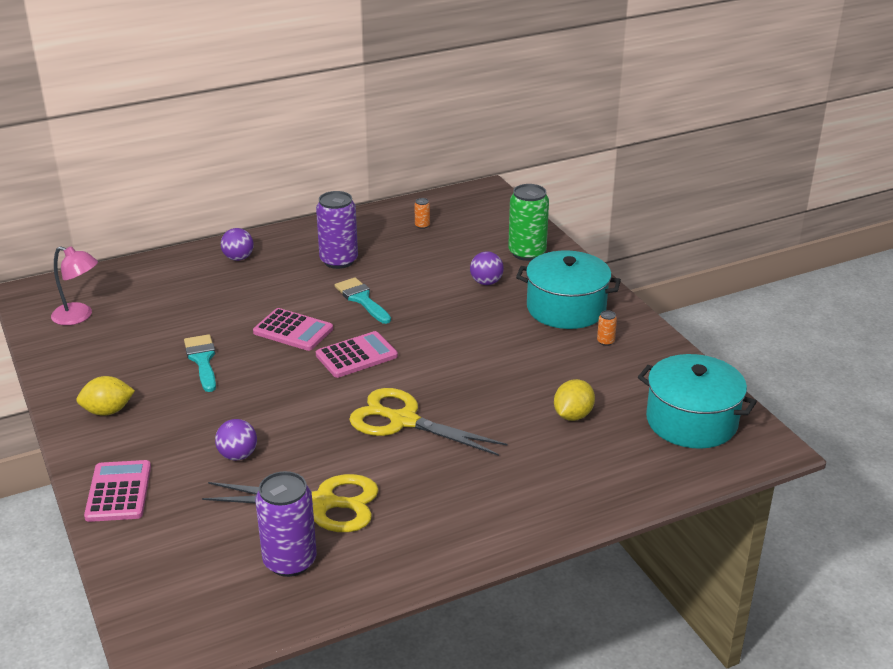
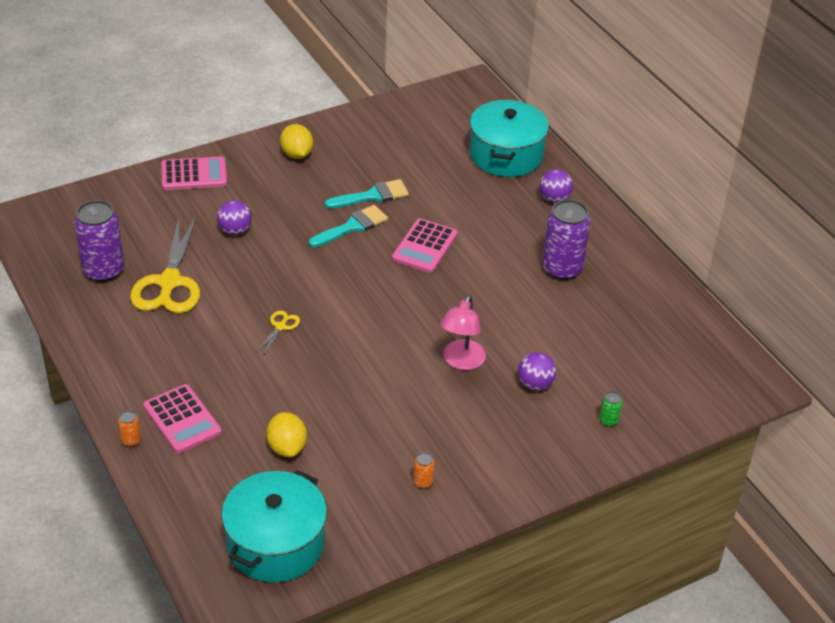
camera: 85 degrees right, 10 degrees up
pink lamp [51,246,98,325] -> pink lamp moved to [440,295,486,370]
pink calculator [316,331,398,378] -> pink calculator moved to [143,384,222,453]
turquoise brush [335,277,391,324] -> turquoise brush moved to [309,205,388,247]
yellow scissors [349,388,508,456] -> yellow scissors [257,311,300,356], size x0.43
orange can [414,198,430,229] -> orange can moved to [118,410,141,446]
green can [508,184,549,261] -> green can [600,391,622,427], size x0.42
turquoise pot [516,250,621,329] -> turquoise pot moved to [470,100,549,177]
yellow lemon [554,379,595,421] -> yellow lemon turned 45 degrees clockwise [266,412,307,457]

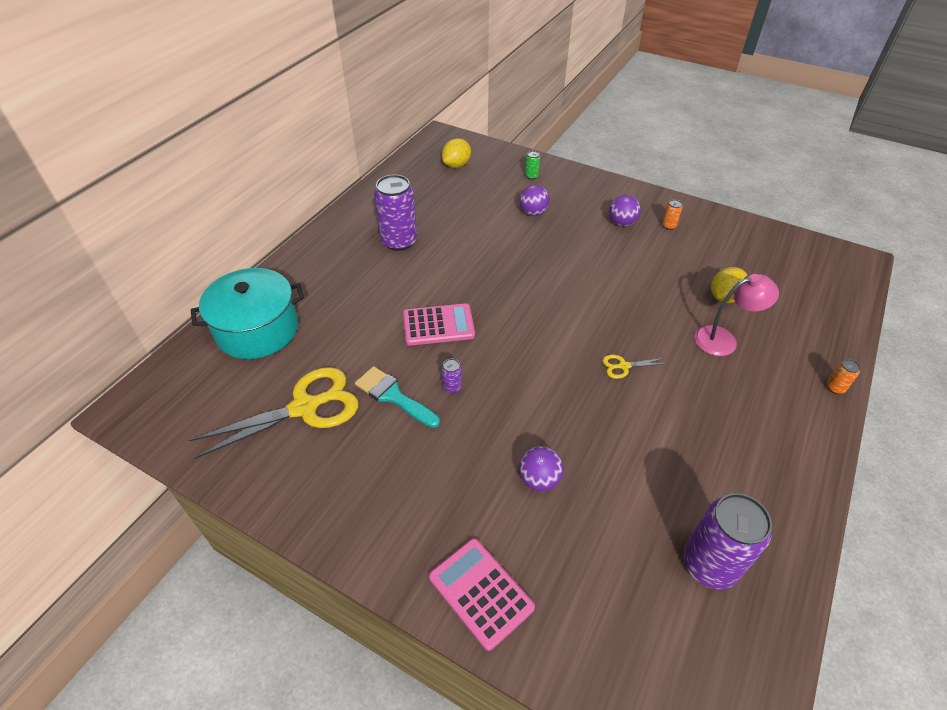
camera: 120 degrees left, 5 degrees up
yellow scissors [130,216,200,313] -> yellow scissors moved to [189,367,358,459]
pink calculator [143,384,222,453] -> none
turquoise pot [221,470,327,582] -> none
yellow lemon [280,124,313,159] -> yellow lemon moved to [442,138,471,168]
turquoise brush [309,205,388,247] -> purple can [442,359,462,393]
pink lamp [440,295,486,370] -> pink lamp moved to [694,274,779,356]
purple ball [539,169,573,203] -> purple ball moved to [609,195,640,226]

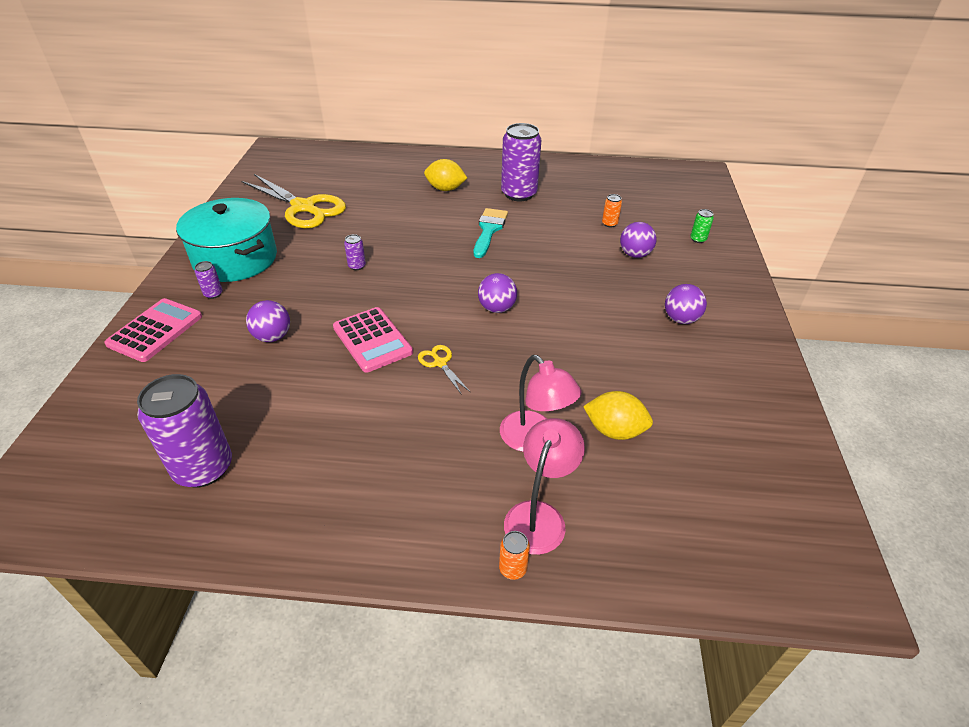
camera: 65 degrees right, 5 degrees down
turquoise pot [191,268,304,359] -> turquoise pot moved to [176,198,277,282]
turquoise brush [355,366,440,428] -> turquoise brush moved to [474,208,508,258]
pink calculator [403,303,475,346] -> pink calculator moved to [333,307,413,373]
yellow lemon [442,138,471,168] -> yellow lemon moved to [424,159,467,191]
orange can [662,199,683,230] -> orange can moved to [602,194,622,227]
none -> purple can [195,261,223,299]
none -> purple ball [478,273,517,313]
none -> pink lamp [504,418,585,555]

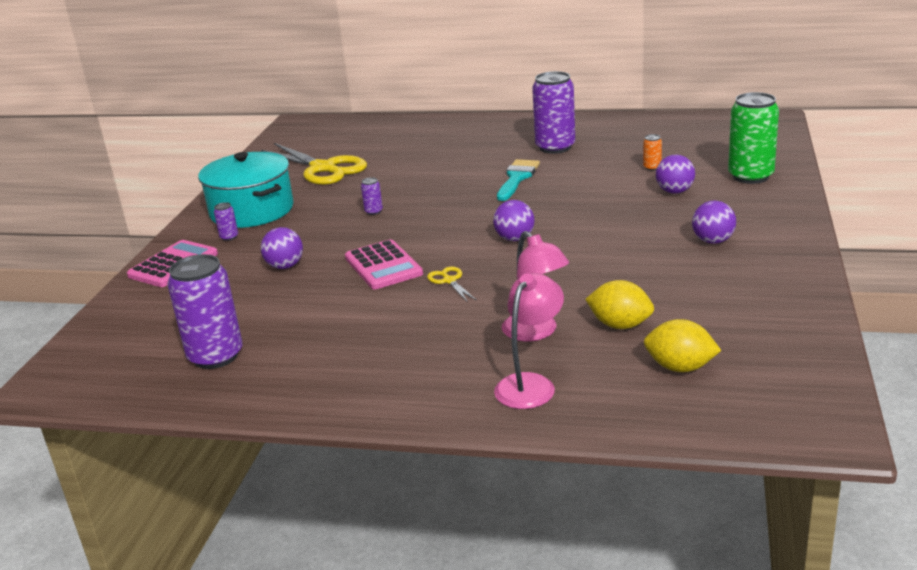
camera: 10 degrees right, 15 degrees down
yellow lemon [424,159,467,191] -> yellow lemon moved to [644,319,722,372]
orange can [499,531,530,580] -> none
green can [690,209,714,243] -> green can [728,92,779,184], size x2.39

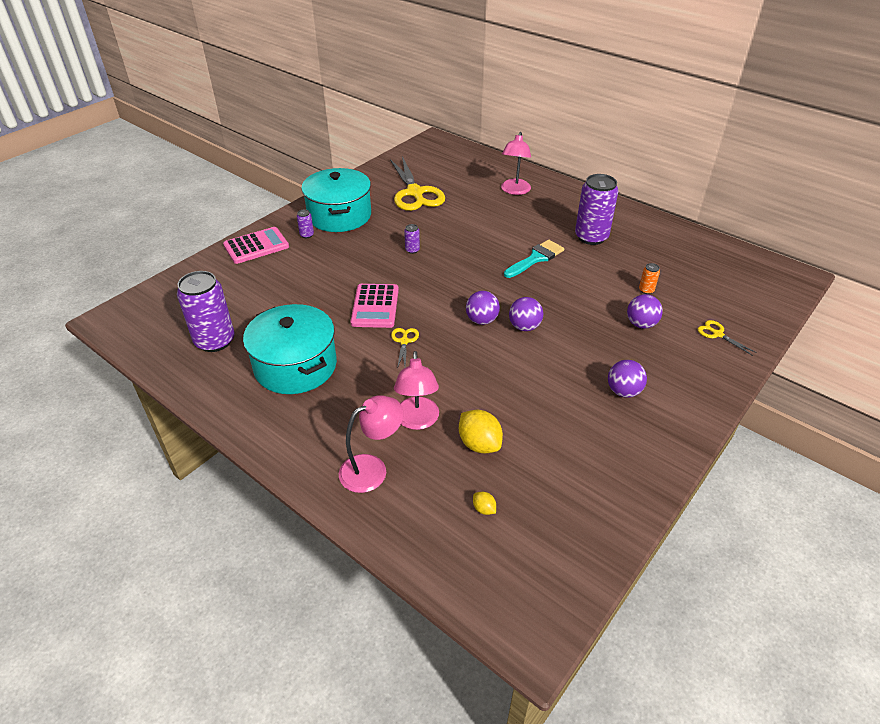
camera: 25 degrees right, 15 degrees up
purple ball [261,227,303,269] -> purple ball moved to [509,297,543,331]
yellow lemon [644,319,722,372] -> yellow lemon [473,492,496,515], size x0.48
green can [728,92,779,184] -> yellow scissors [698,320,757,356]
none -> turquoise pot [243,304,337,394]
none -> pink lamp [501,132,531,195]

